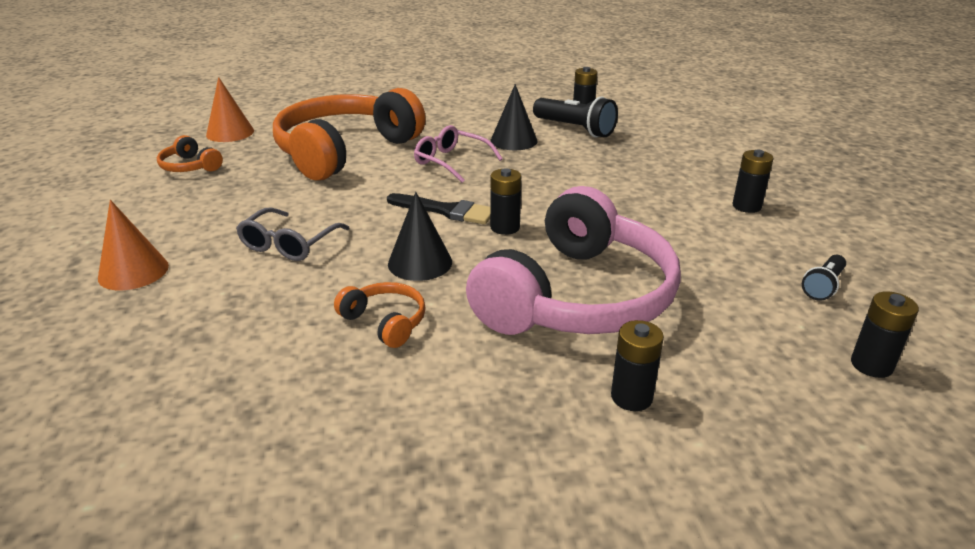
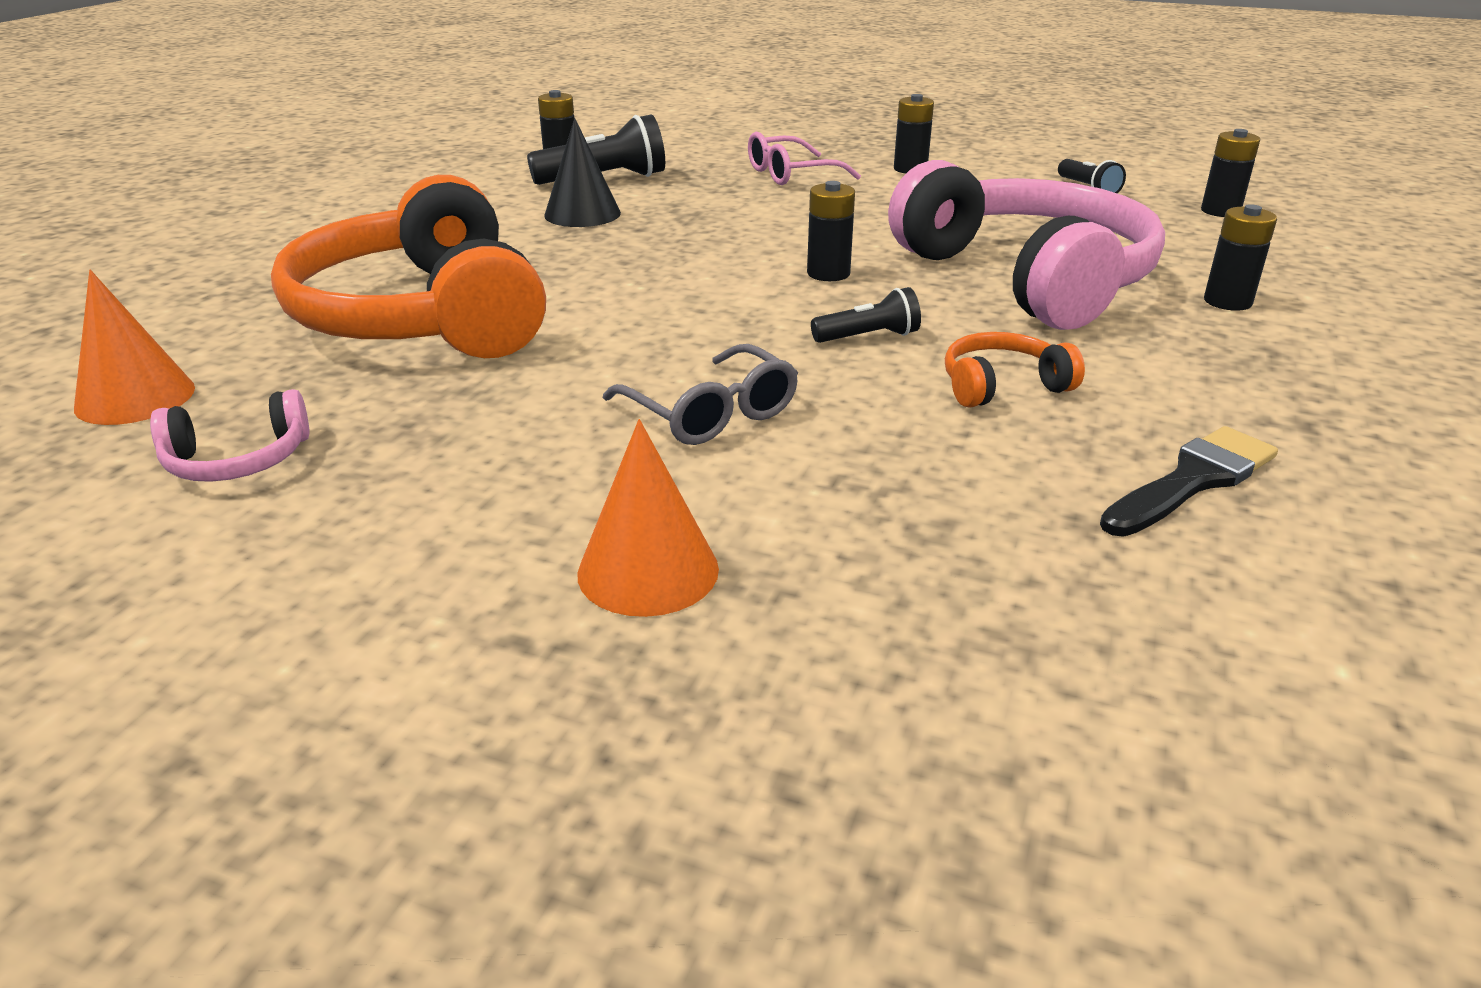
camera: 60 degrees left, 0 degrees up
orange headphones [157,135,223,172] -> pink headphones [150,389,310,482]
black brush [387,193,490,225] -> black brush moved to [1100,426,1278,537]
black cone [388,192,452,281] -> black flashlight [811,287,921,343]
pink glasses [414,125,503,183] -> pink glasses moved to [748,132,861,185]

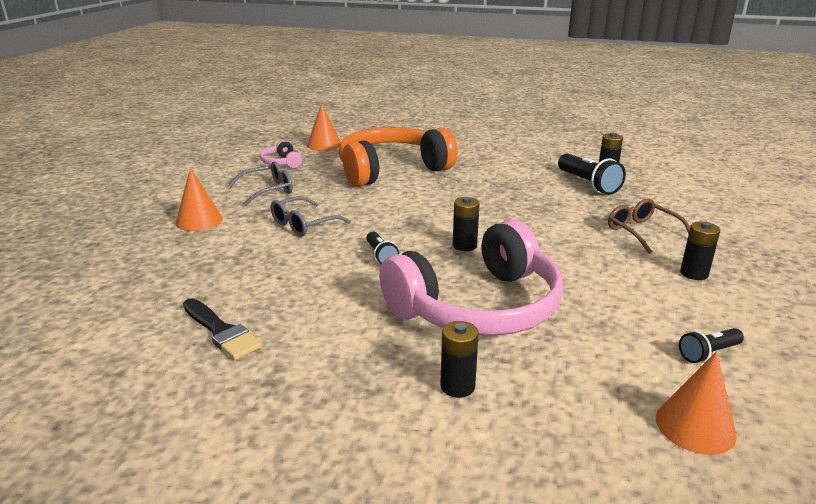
camera: 85 degrees right, 5 degrees down
black cone [544,118,621,227] -> none
pink glasses [748,132,861,185] -> brown glasses [608,198,690,254]
orange headphones [945,332,1085,408] -> none
black battery [1201,129,1260,217] -> orange cone [656,351,737,455]
none -> grey glasses [228,161,293,206]

